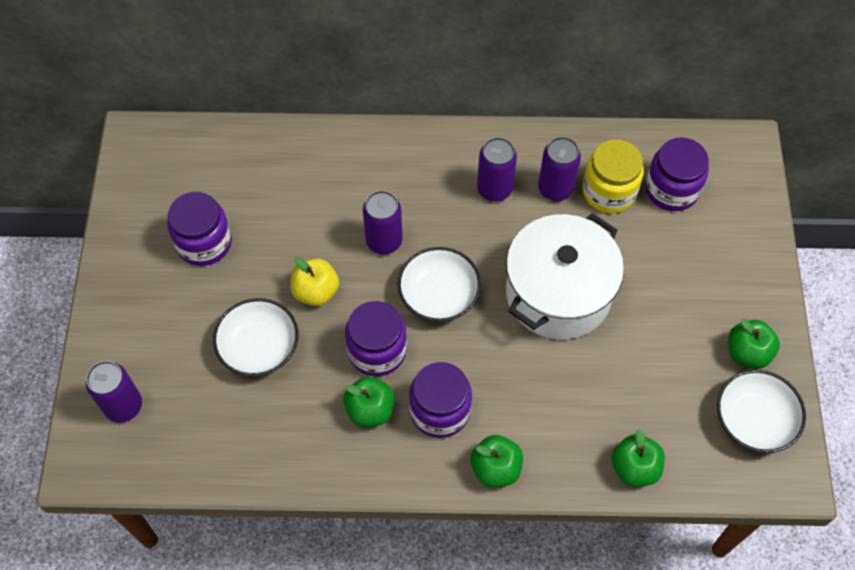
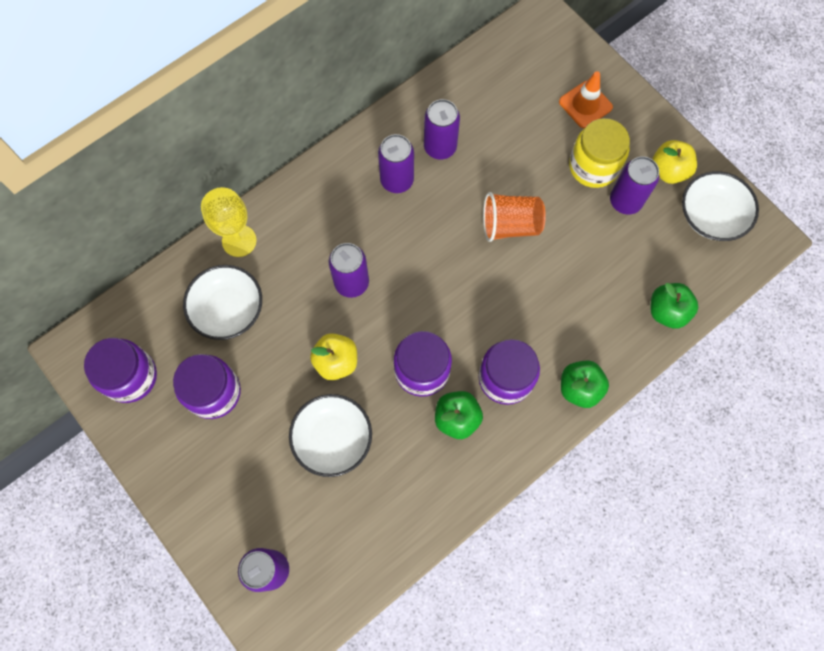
camera: 40 degrees left, 10 degrees up
white bowl [398,247,481,322] -> white bowl moved to [183,265,262,340]
white pot [506,213,624,339] -> orange cup [483,192,546,242]
yellow jar [582,139,644,213] -> yellow jar moved to [569,118,630,188]
purple jar [645,137,709,211] -> purple jar moved to [84,338,157,403]
green apple [728,319,780,369] -> yellow apple [652,140,697,184]
none -> yellow goblet [201,187,257,257]
none -> orange traffic cone [559,71,613,128]
none -> purple can [610,156,659,215]

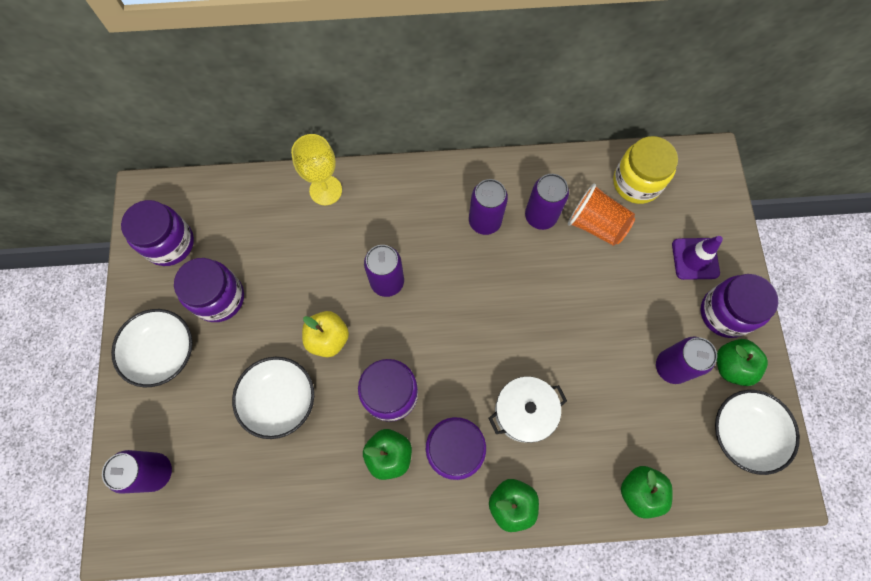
camera: 35 degrees right, 0 degrees up
white bowl [183,265,262,340] -> white bowl moved to [111,309,192,387]
orange cup [483,192,546,242] -> orange cup moved to [568,183,635,246]
orange traffic cone [559,71,613,128] -> purple traffic cone [672,236,723,280]
yellow jar [569,118,630,188] -> yellow jar moved to [613,136,678,204]
yellow apple [652,140,697,184] -> green apple [717,339,768,386]
none -> white pot [489,376,567,443]
none -> purple jar [701,274,778,338]

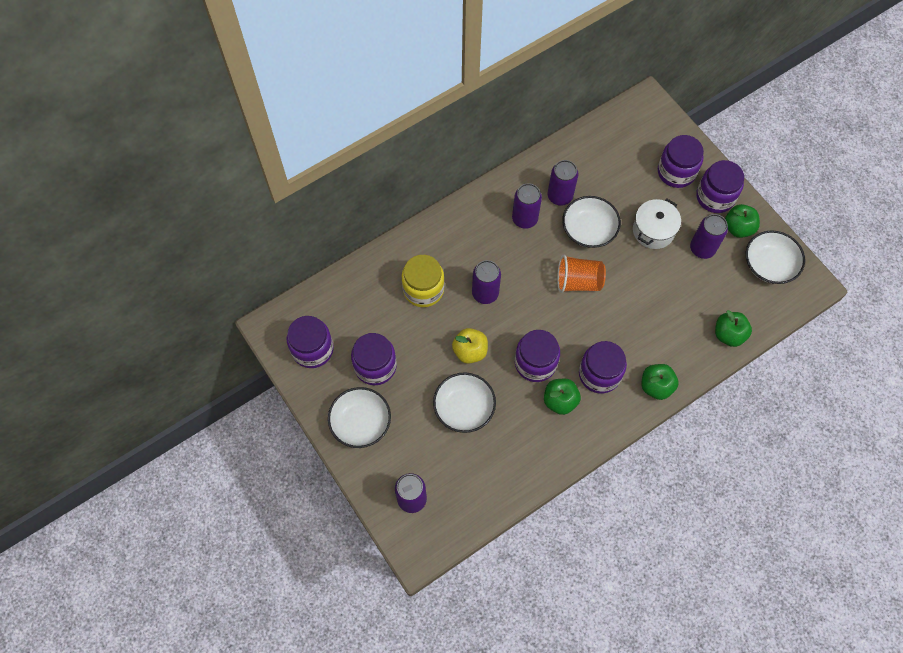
camera: 30 degrees left, 5 degrees down
yellow goblet [291,134,342,205] -> none
white pot [489,376,567,443] -> white pot moved to [633,199,681,249]
orange cup [568,183,635,246] -> orange cup moved to [557,255,606,293]
yellow jar [613,136,678,204] -> yellow jar moved to [402,255,445,307]
purple traffic cone [672,236,723,280] -> purple jar [658,135,704,188]
none -> white bowl [562,196,621,248]

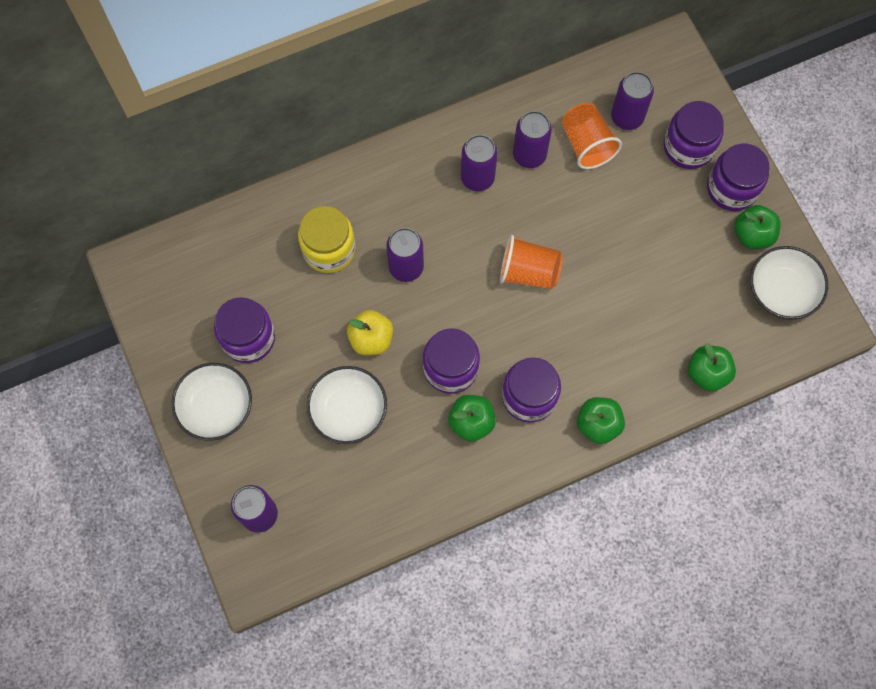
camera: 10 degrees right, 5 degrees up
purple jar [287,316,334,368] -> none
white bowl [562,196,621,248] -> none
white pot [633,199,681,249] -> none
purple can [690,214,728,259] -> purple can moved to [611,72,654,130]
none -> orange cup [562,103,622,169]

